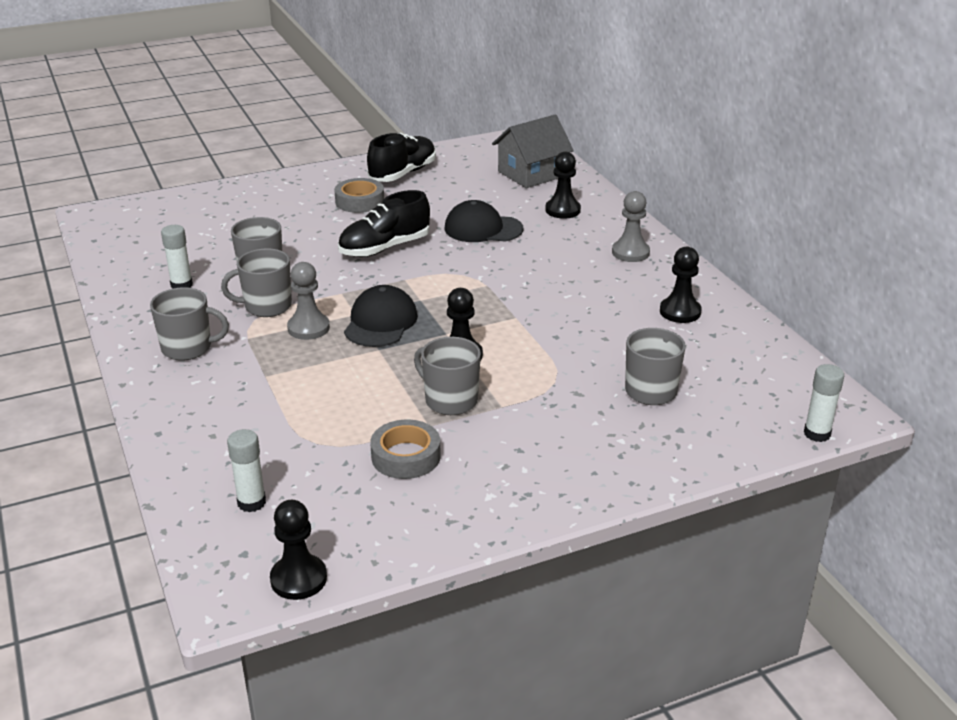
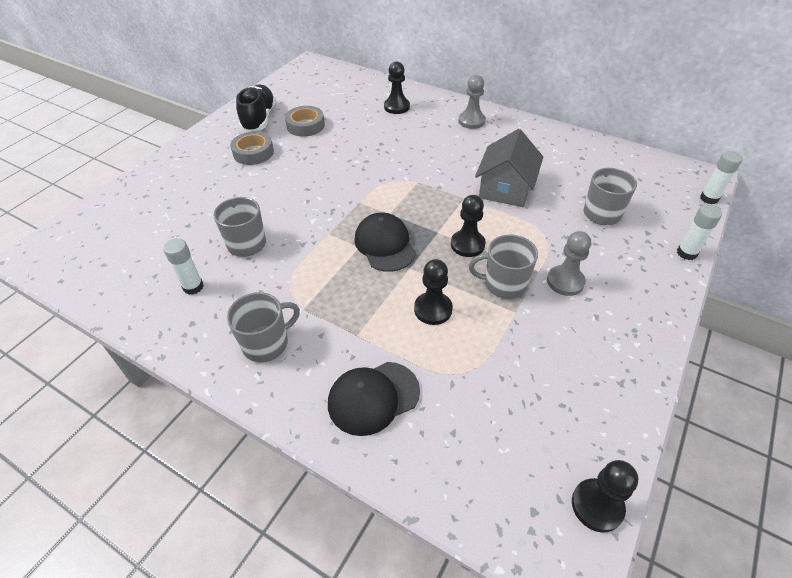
camera: 35 degrees left, 15 degrees up
grey mug [221,248,292,317] -> none
white glue stick [227,429,266,512] -> white glue stick moved to [677,204,722,260]
grey pawn [287,262,330,340] -> grey pawn moved to [547,231,591,296]
black shoe [338,190,430,257] -> none
grey tape [370,419,441,479] -> grey tape moved to [285,106,325,137]
black cap [444,200,523,242] -> black cap moved to [328,362,420,436]
grey house [492,115,574,188] -> grey house moved to [475,129,543,207]
black pawn [660,247,702,323] -> black pawn moved to [414,259,453,325]

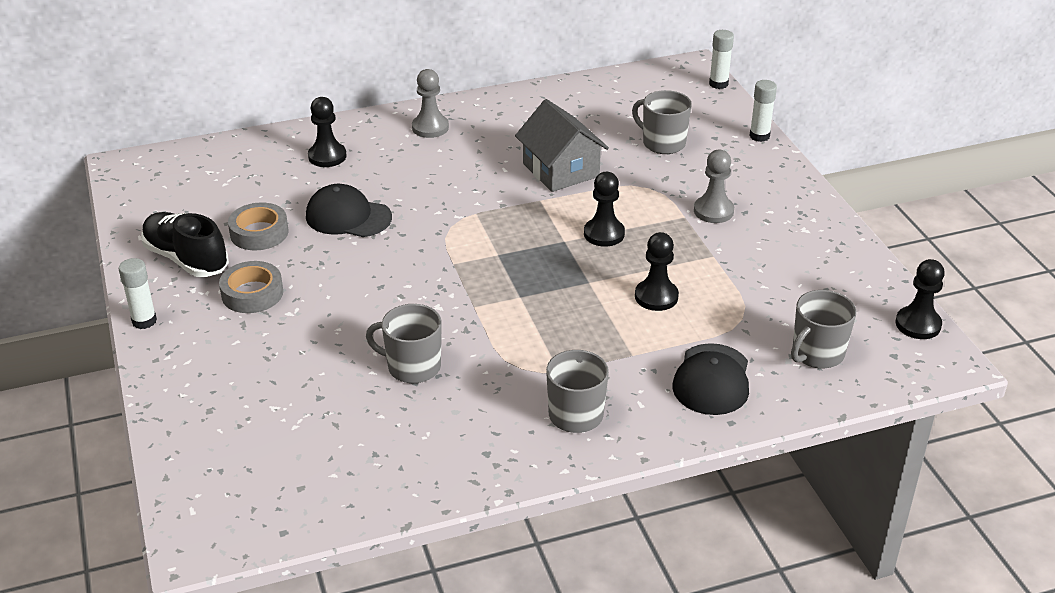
camera: 50 degrees left, 10 degrees down
white glue stick [163,238,204,295] -> white glue stick moved to [119,258,157,329]
black cap [354,213,416,272] -> black cap moved to [306,184,392,237]
grey mug [469,234,538,299] -> grey mug moved to [791,290,856,368]

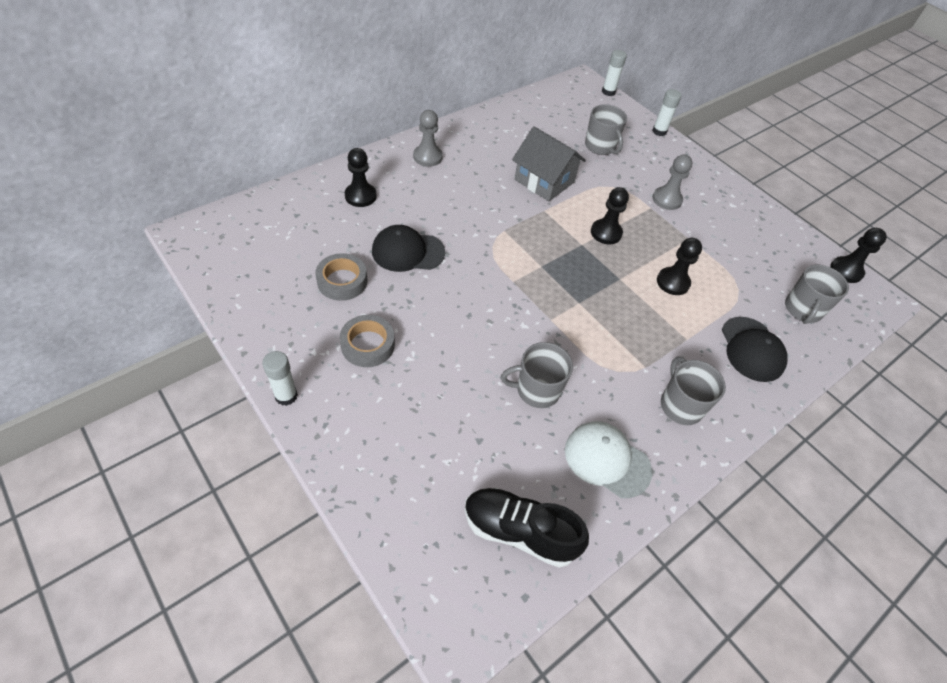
camera: 25 degrees left, 15 degrees up
black shoe [141,212,229,277] -> black shoe moved to [465,488,589,567]
grey mug [632,90,692,154] -> grey mug turned 135 degrees counterclockwise [585,104,627,155]
none -> white cap [565,421,652,498]

